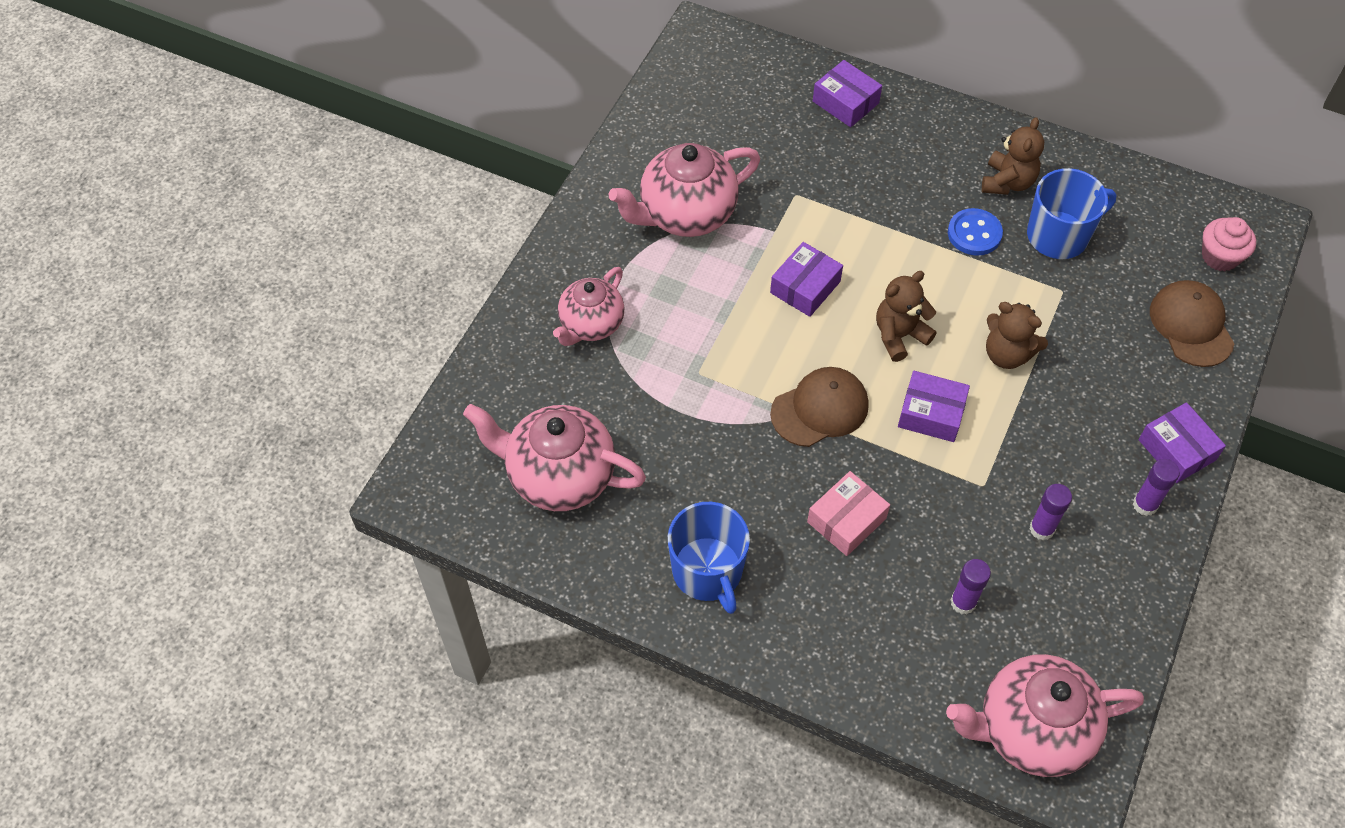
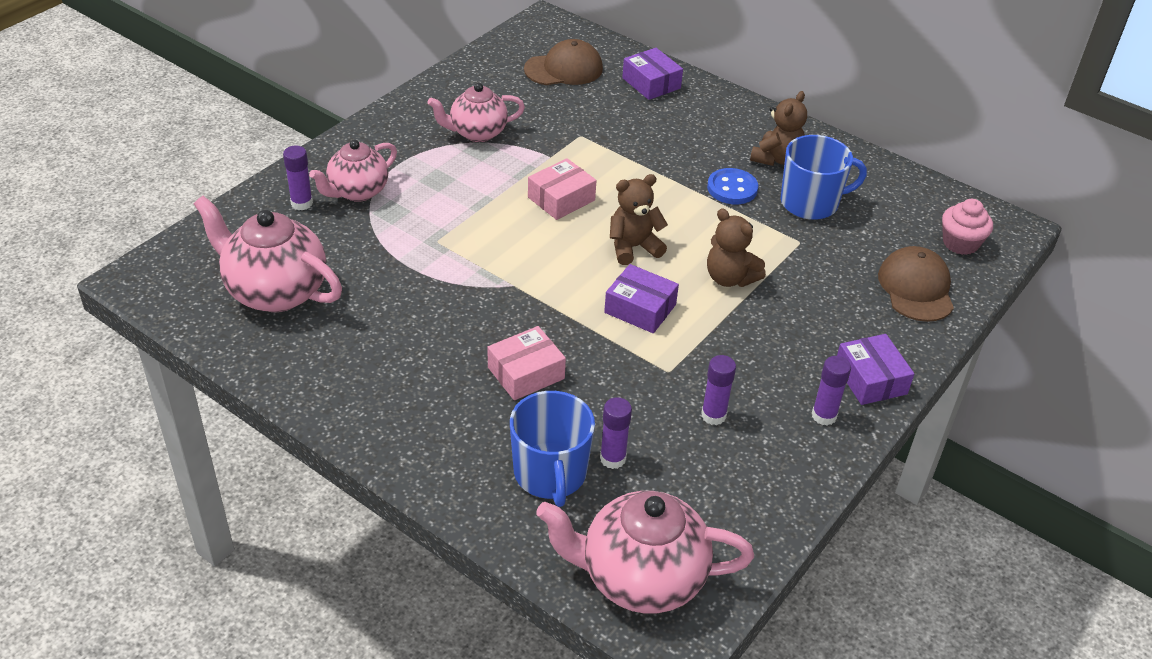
camera: 10 degrees right, 15 degrees down
pink teapot [609,143,760,237] -> pink teapot [427,83,525,142], size x0.65
blue mug [668,502,750,614] -> blue mug moved to [510,391,595,507]
purple box [770,242,843,317] -> pink box [528,158,596,220]
brown cap [770,367,869,447] -> brown cap moved to [524,39,603,85]
none -> purple glue stick [283,146,313,211]

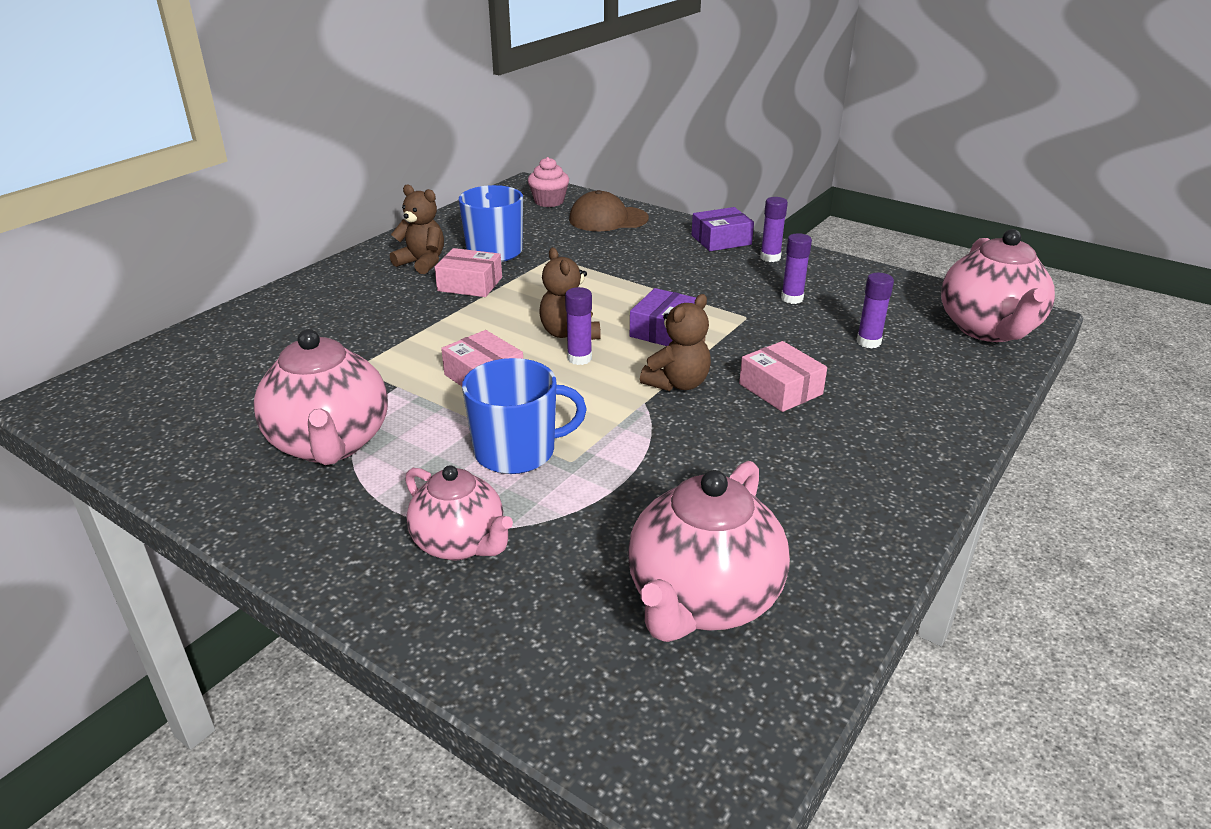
camera: 90 degrees left, 10 degrees down
purple glue stick [283,146,313,211] -> purple glue stick moved to [565,287,592,365]
pink teapot [427,83,525,142] -> pink teapot [253,329,388,465], size x1.54
blue mug [510,391,595,507] -> blue mug moved to [462,358,587,474]
brown cap [524,39,603,85] -> none
purple box [622,48,683,100] -> none
blue button [707,168,758,204] -> pink box [434,248,502,297]
brown teddy bear [707,208,766,287] -> brown teddy bear moved to [640,294,711,391]

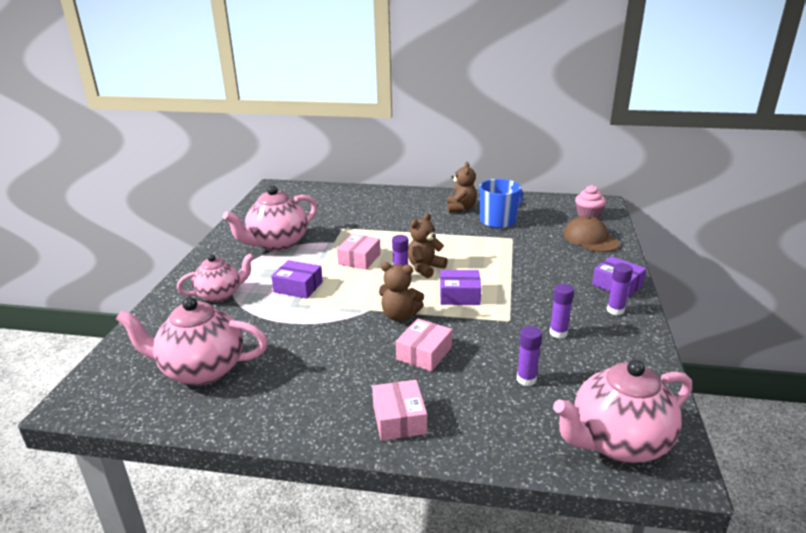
camera: 65 degrees right, 5 degrees down
pink teapot [405,465,513,560] -> pink teapot turned 135 degrees counterclockwise [177,253,254,302]
pink box [434,248,502,297] -> pink box moved to [372,380,427,441]
blue mug [462,358,587,474] -> purple box [271,260,323,299]

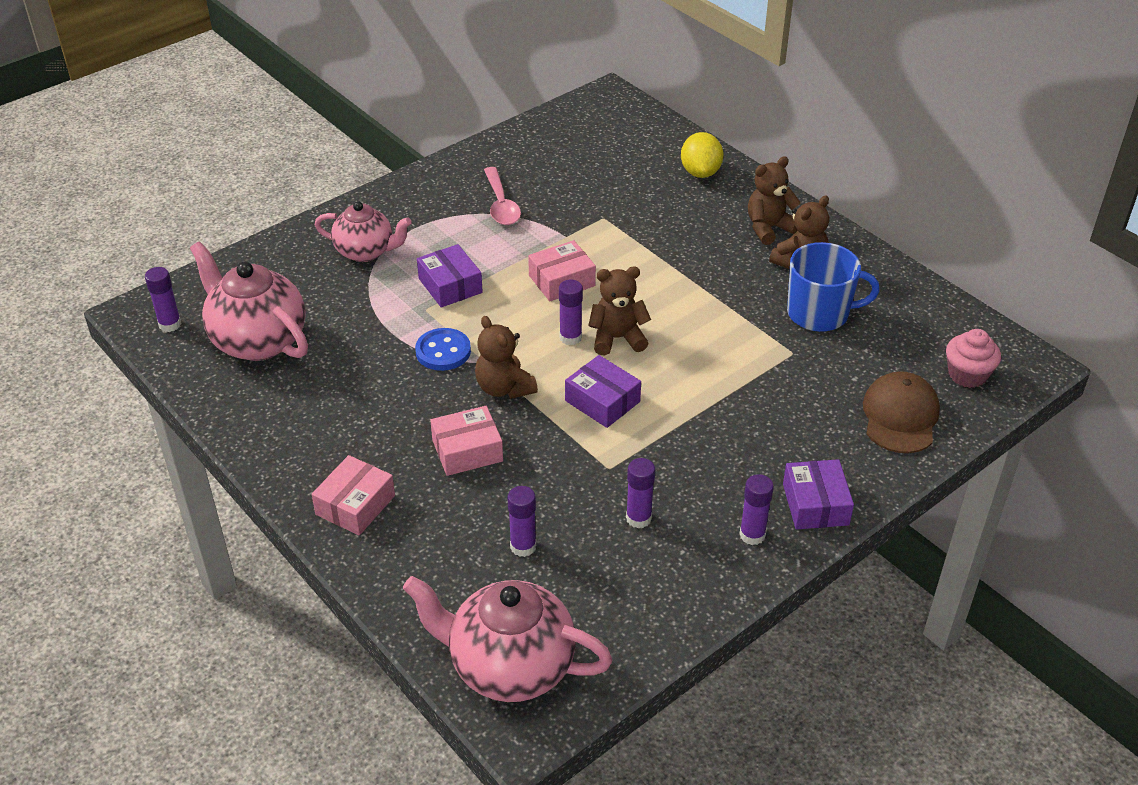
camera: 40 degrees right, 15 degrees up
pink teapot [223,186,317,251] -> pink spoon [484,167,521,225]
none -> purple glue stick [145,267,182,332]
none -> blue button [415,328,471,371]
none -> yellow lemon [681,132,724,178]
none -> brown teddy bear [748,156,801,245]

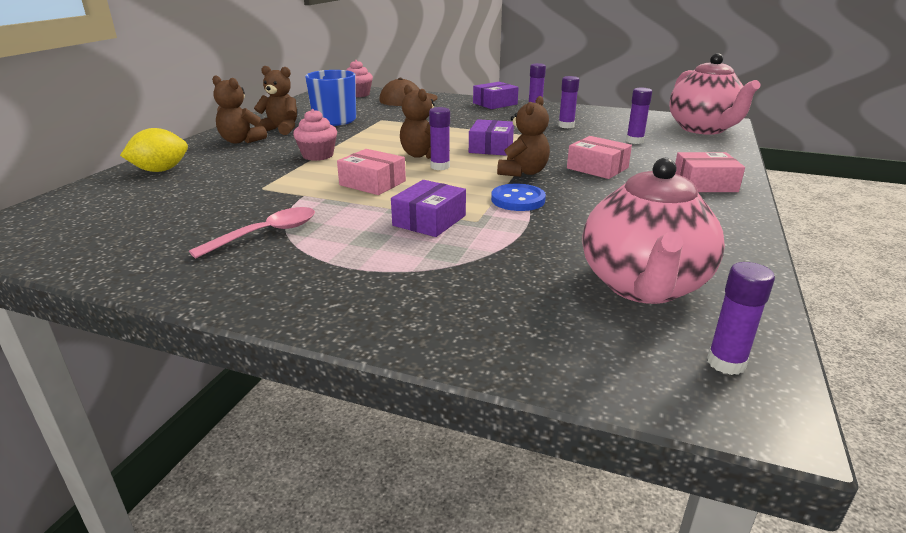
camera: 120 degrees left, 15 degrees down
pink teapot [315,201,412,262] -> none
none -> pink cupcake [293,109,337,161]

